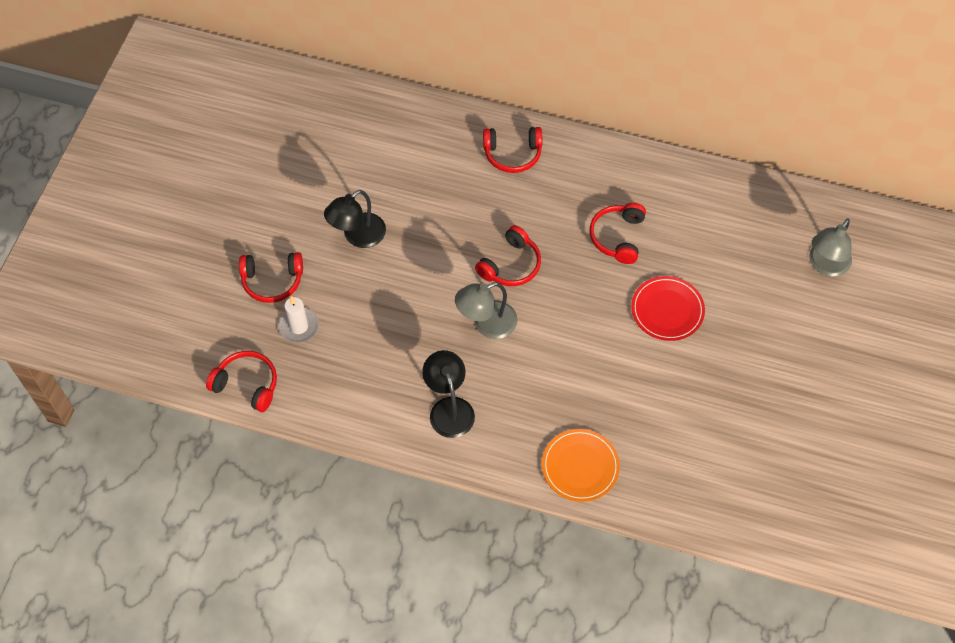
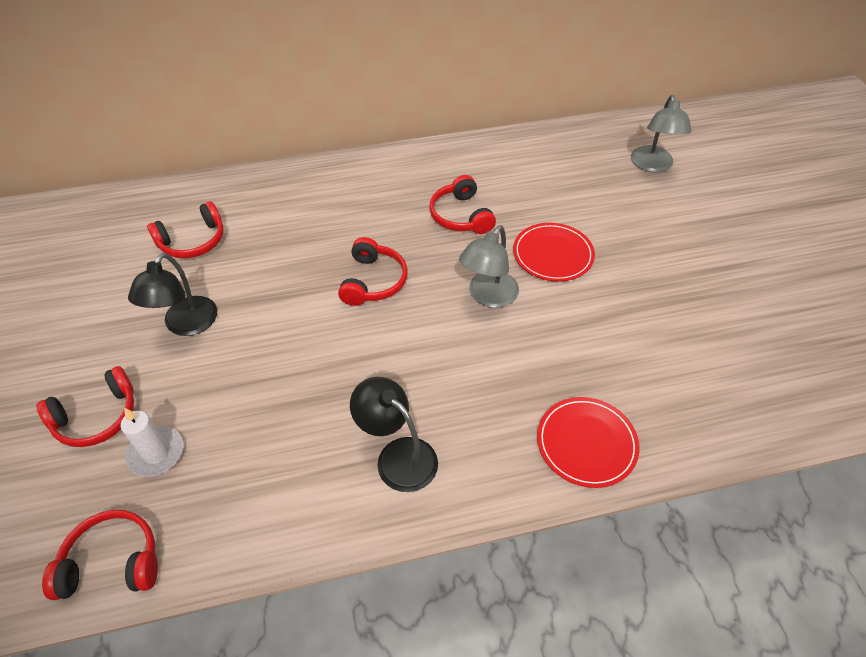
camera: 30 degrees left, 10 degrees down
grey lamp [455,282,518,339] -> grey lamp moved to [459,225,519,308]
red headphones [483,127,542,173] -> red headphones moved to [147,201,223,258]
orange plate [542,429,620,502] -> red plate [537,397,640,488]

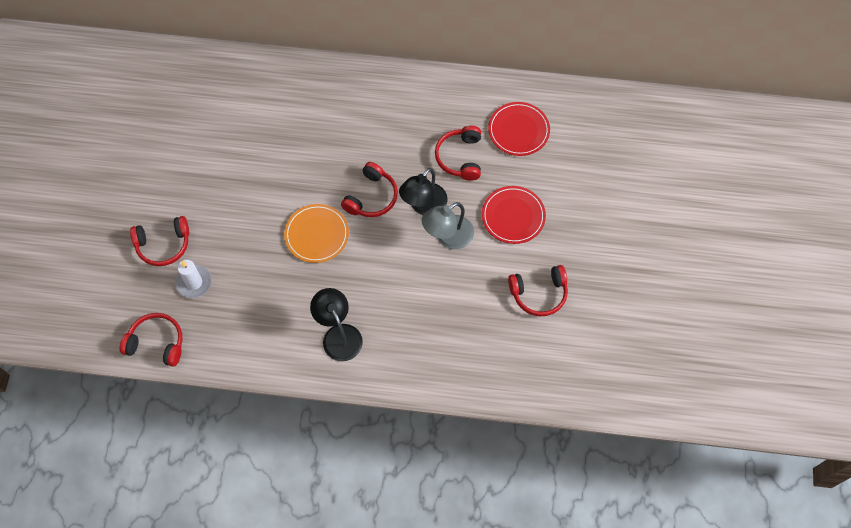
camera: 20 degrees right, 15 degrees up
black lamp [128,253,217,336] -> black lamp moved to [399,168,448,215]
red headphones [147,201,223,258] -> red headphones moved to [508,265,568,316]
red plate [537,397,640,488] -> red plate moved to [488,102,550,156]
grey lamp [631,95,692,173] -> none
none -> orange plate [284,204,349,263]

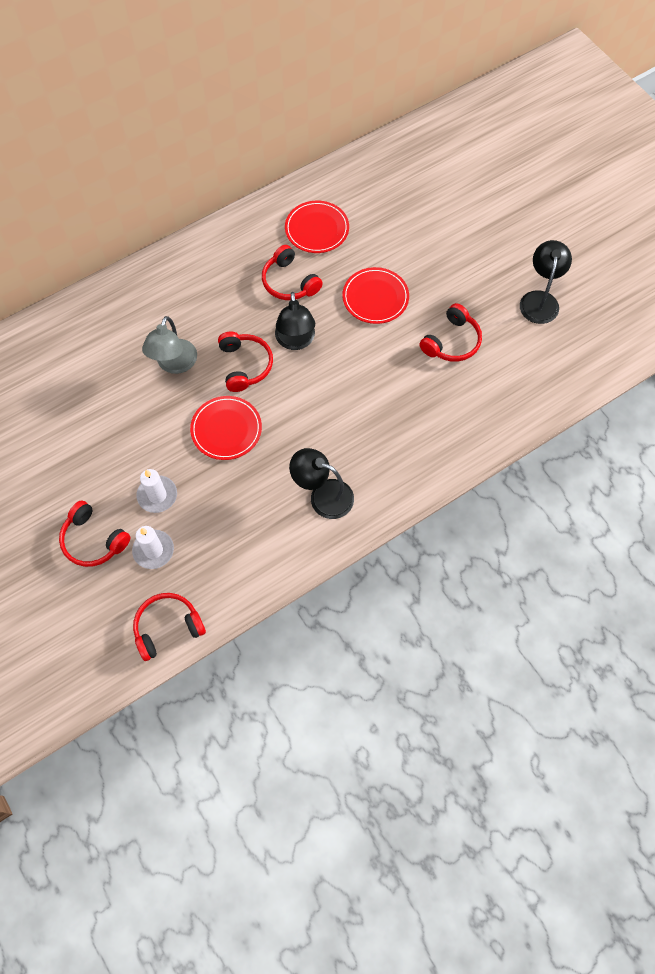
camera: 40 degrees left, 0 degrees up
red headphones [130,216,189,266] -> red headphones turned 90 degrees clockwise [59,501,130,567]
orange plate [284,204,349,263] -> red plate [190,396,262,460]
grey lamp [422,202,474,249] -> grey lamp moved to [142,316,197,374]
none -> white candle [136,469,177,513]
none -> black lamp [520,240,572,324]

